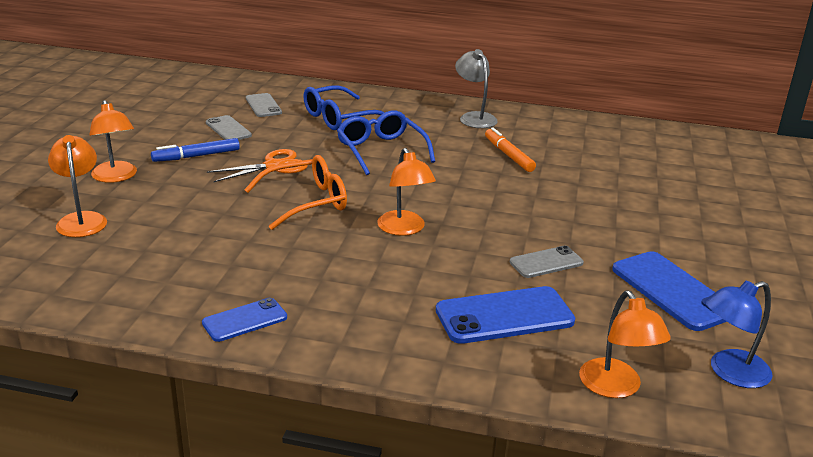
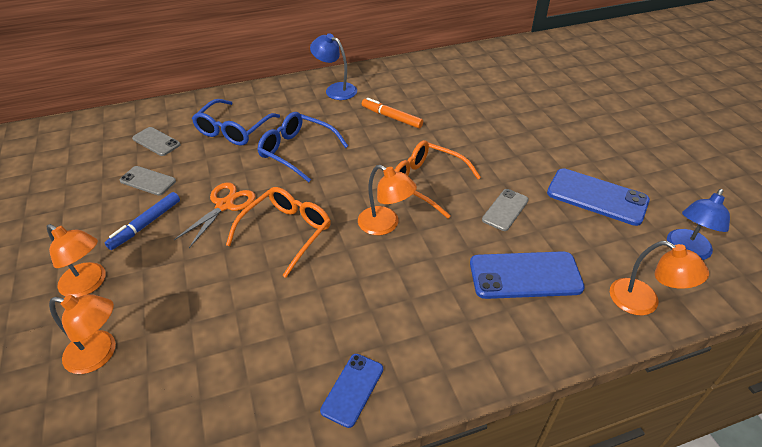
camera: 30 degrees left, 15 degrees up
orange lamp [48,135,107,237] -> orange lamp turned 150 degrees clockwise [49,294,116,374]
blue phone [436,286,575,344] -> blue phone turned 45 degrees clockwise [470,251,585,299]
grey lamp [455,49,498,128] -> blue lamp [310,33,357,100]
none -> orange glasses [395,140,481,219]

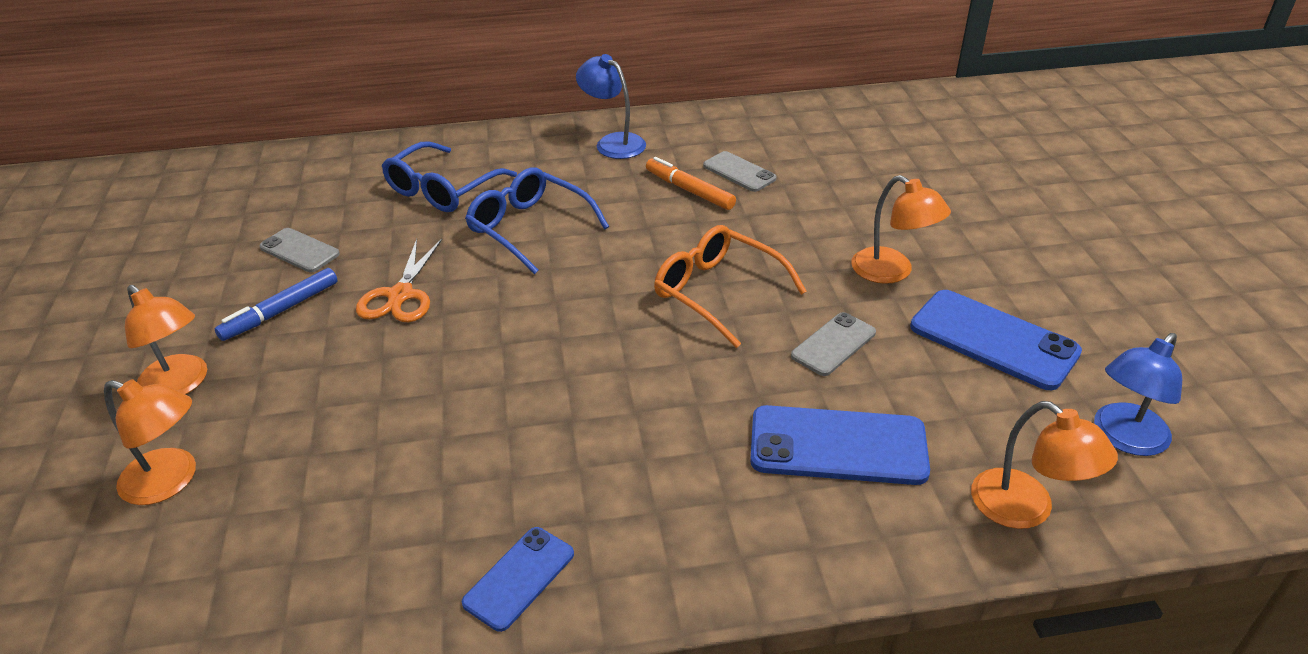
camera: 10 degrees right, 5 degrees down
grey phone [132,127,180,156] -> grey phone moved to [703,151,777,192]
orange scissors [174,182,255,248] -> orange scissors turned 150 degrees clockwise [356,239,442,322]
orange glasses [226,187,331,278] -> none
orange lamp [358,165,417,235] -> orange lamp moved to [851,175,951,284]

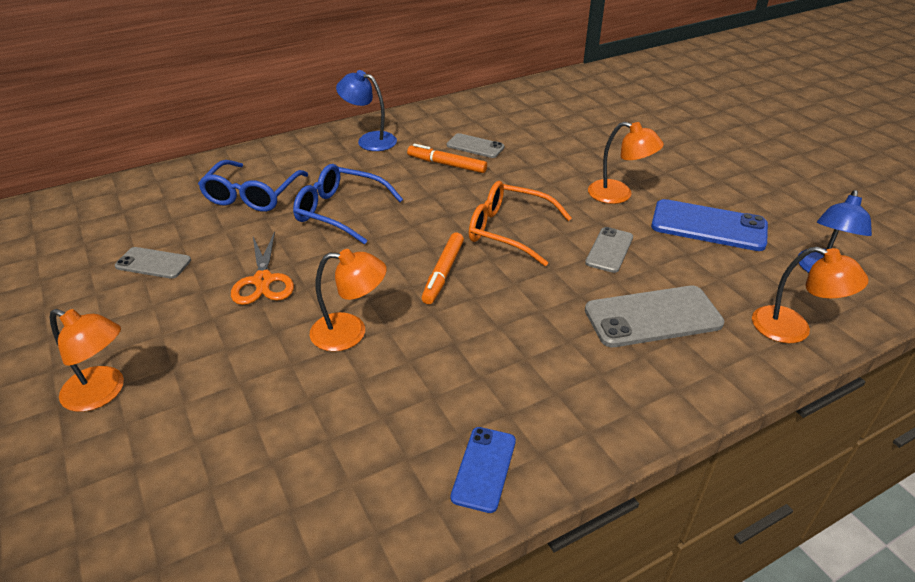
camera: 20 degrees left, 0 degrees up
orange lamp [104,379,196,505] -> orange lamp moved to [310,249,387,352]
blue marker [215,268,338,341] -> none
blue phone [750,405,930,485] -> grey phone [585,286,724,347]
none -> orange marker [422,233,464,304]

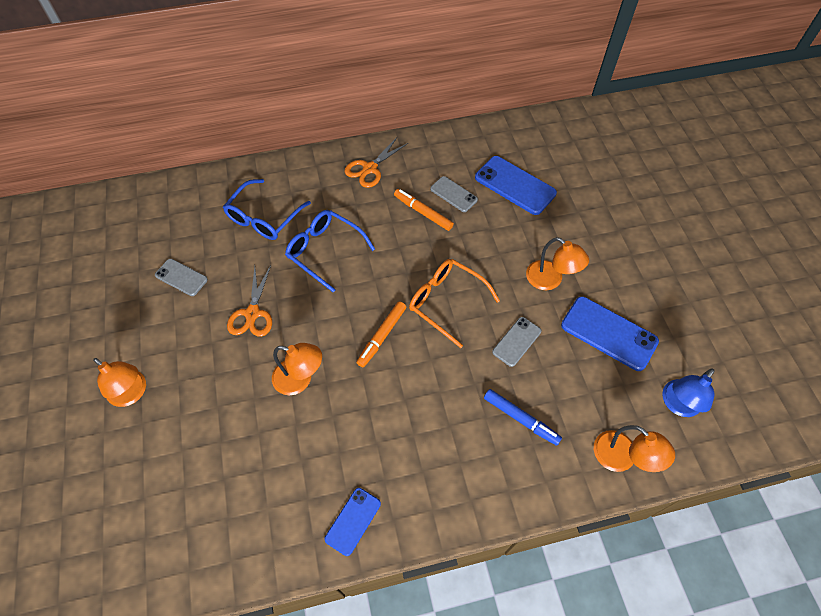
camera: 15 degrees right, 20 degrees up
blue lamp [336,70,397,151] -> orange scissors [345,137,408,188]
grey phone [585,286,724,347] -> blue marker [484,389,562,446]
none -> blue phone [475,156,557,215]

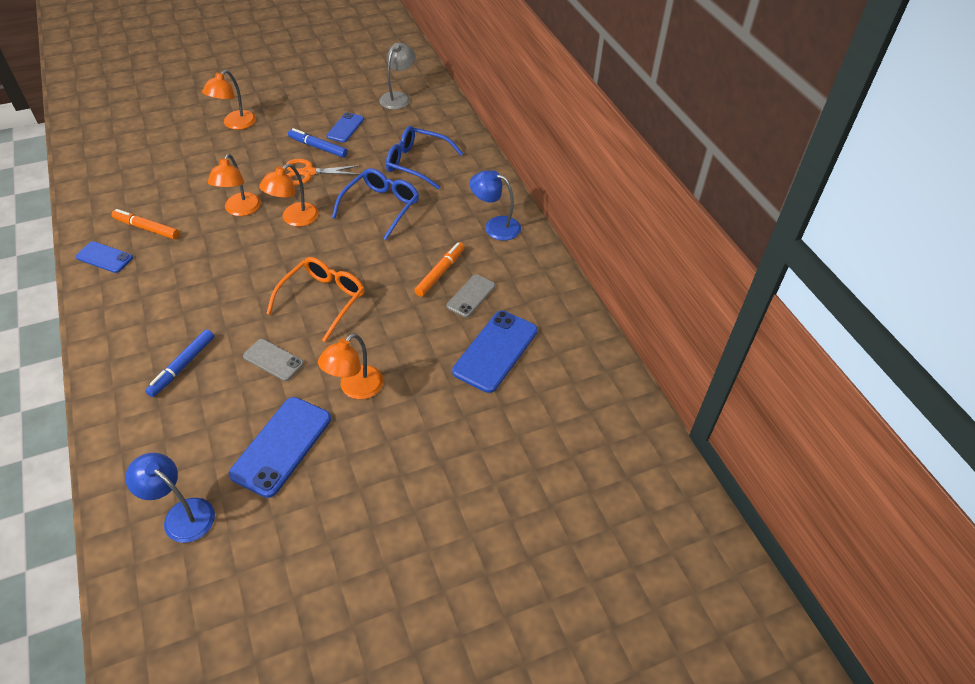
camera: 80 degrees right, 10 degrees down
grey phone [155,259,208,296] -> blue phone [326,112,364,142]
orange scissors [345,137,408,188] -> blue lamp [470,170,521,241]
orange marker [356,301,406,367] -> orange marker moved to [112,209,179,239]
orange lamp [594,425,675,472] -> orange lamp moved to [259,164,319,227]
none -> blue marker [288,128,348,158]
none -> grey lamp [379,43,416,110]

